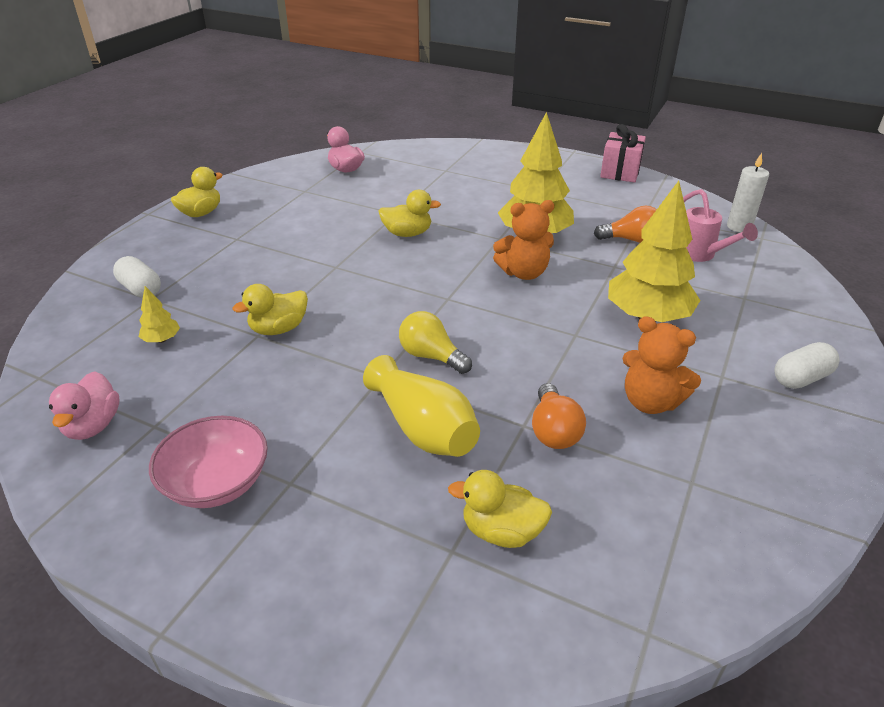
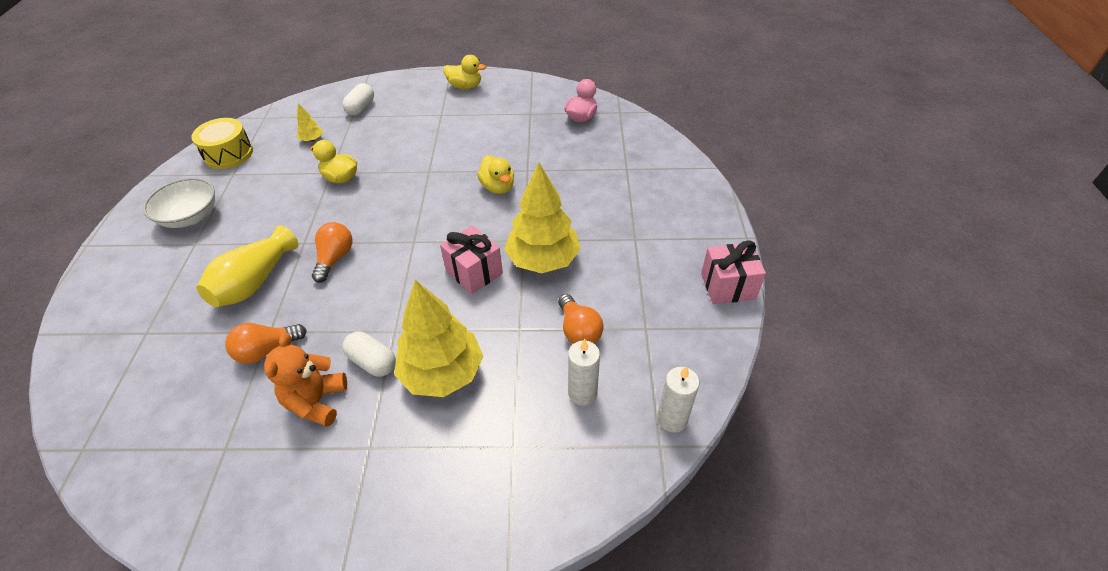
camera: 65 degrees right, 10 degrees up
pink duck [49,371,120,440] -> yellow drum [191,118,253,169]
pink bowl [149,416,268,508] -> white bowl [143,178,215,228]
yellow light bulb [399,311,472,374] -> orange light bulb [312,222,352,283]
yellow duck [448,470,552,548] -> none
orange teddy bear [493,200,554,280] -> pink gift [440,225,503,294]
pink watering can [683,189,758,262] -> white candle [568,339,600,406]
white capsule [774,342,840,389] -> white capsule moved to [342,331,396,377]

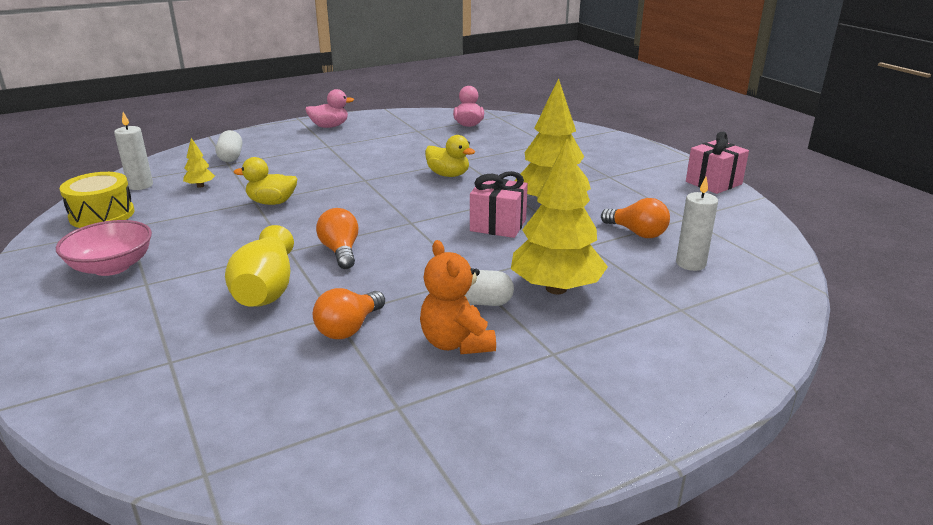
camera: 30 degrees left, 20 degrees down
white bowl [143,178,215,228] -> pink bowl [56,220,152,276]
yellow duck [443,55,486,89] -> pink duck [305,89,354,128]
white candle [657,366,699,433] -> white candle moved to [114,112,153,190]

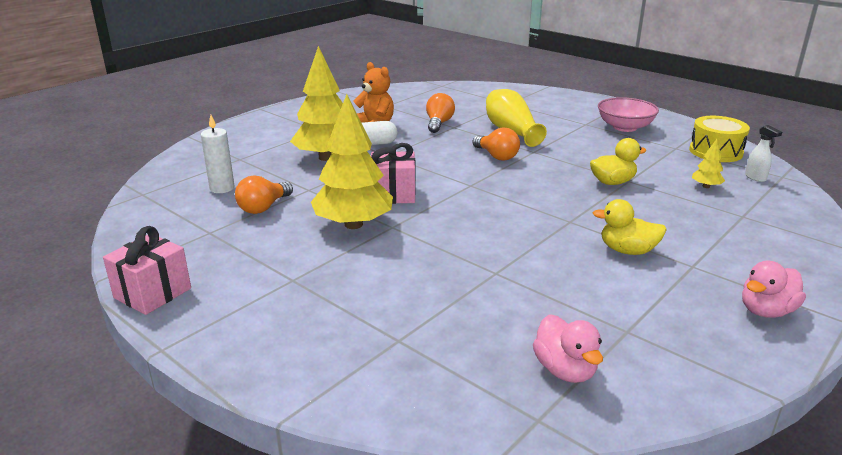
camera: 160 degrees right, 0 degrees up
white candle [114,112,153,190] -> white spray bottle [745,125,782,182]
white capsule [216,130,242,162] -> none
yellow duck [425,135,475,177] -> yellow duck moved to [593,199,667,255]
orange light bulb [601,198,670,238] -> orange light bulb turned 75 degrees counterclockwise [235,175,293,214]

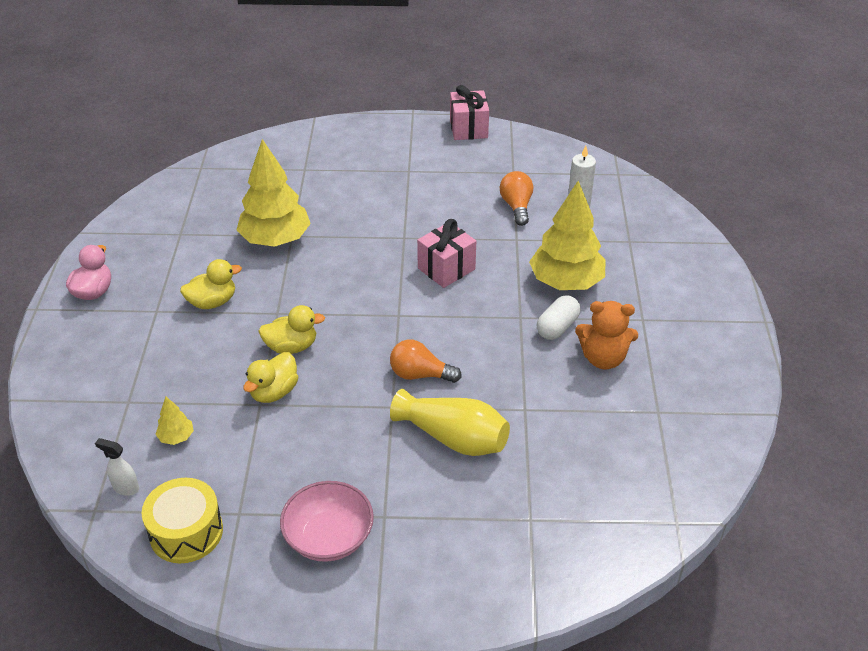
camera: 140 degrees right, 15 degrees up
yellow tree [311,94,393,229] -> yellow tree moved to [237,139,311,247]
orange light bulb [426,93,455,133] -> none
pink duck [533,314,603,383] -> none
none -> yellow duck [258,305,325,354]

